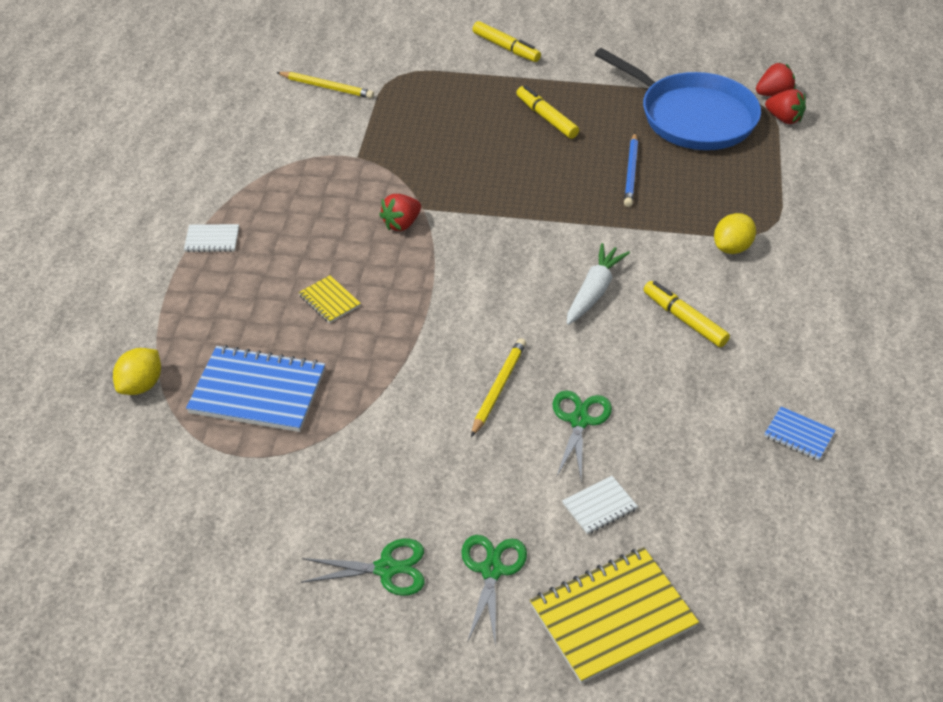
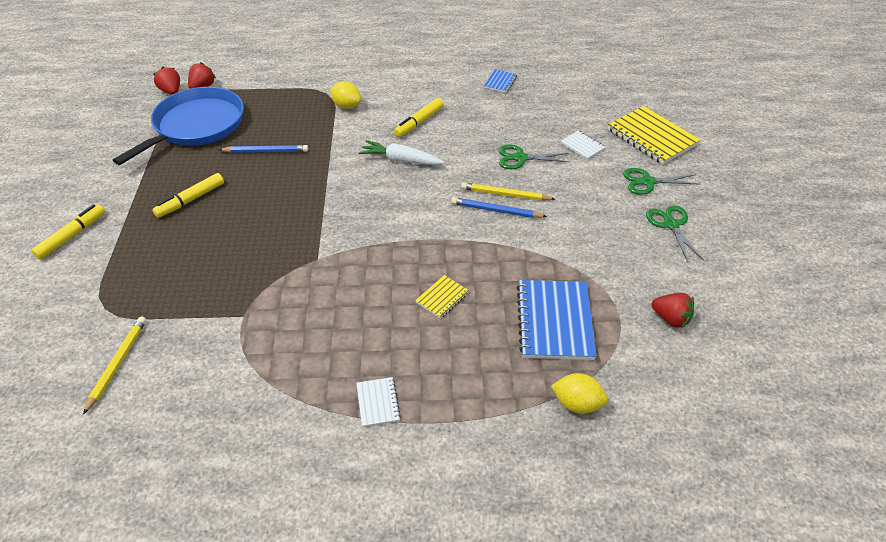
camera: 100 degrees left, 0 degrees up
red strawberry [379,194,421,231] -> red strawberry moved to [652,293,694,328]
none -> blue pencil [451,197,547,218]

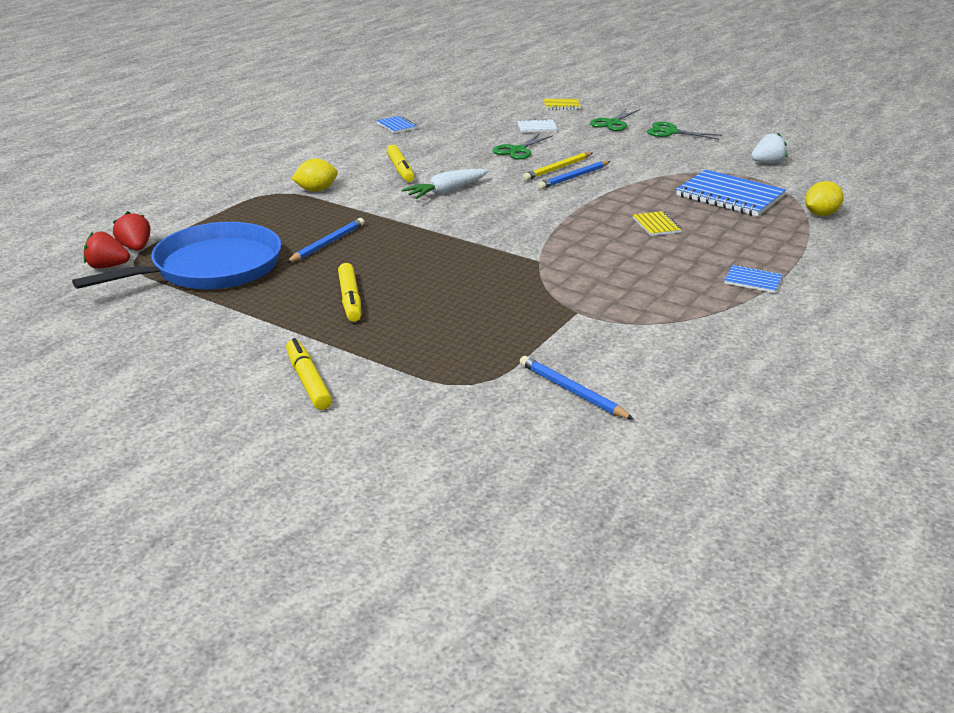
camera: 55 degrees left, 15 degrees down
yellow pencil [83,316,147,415] -> blue pencil [520,356,634,420]
blue pan [113,87,244,165] -> blue pan turned 75 degrees clockwise [72,222,282,289]
white notebook [356,377,401,427] -> blue notebook [724,264,783,293]
yellow notebook [608,106,700,164] -> yellow notebook [543,99,581,110], size x0.49
red strawberry [652,293,694,328] -> white strawberry [751,133,787,164]

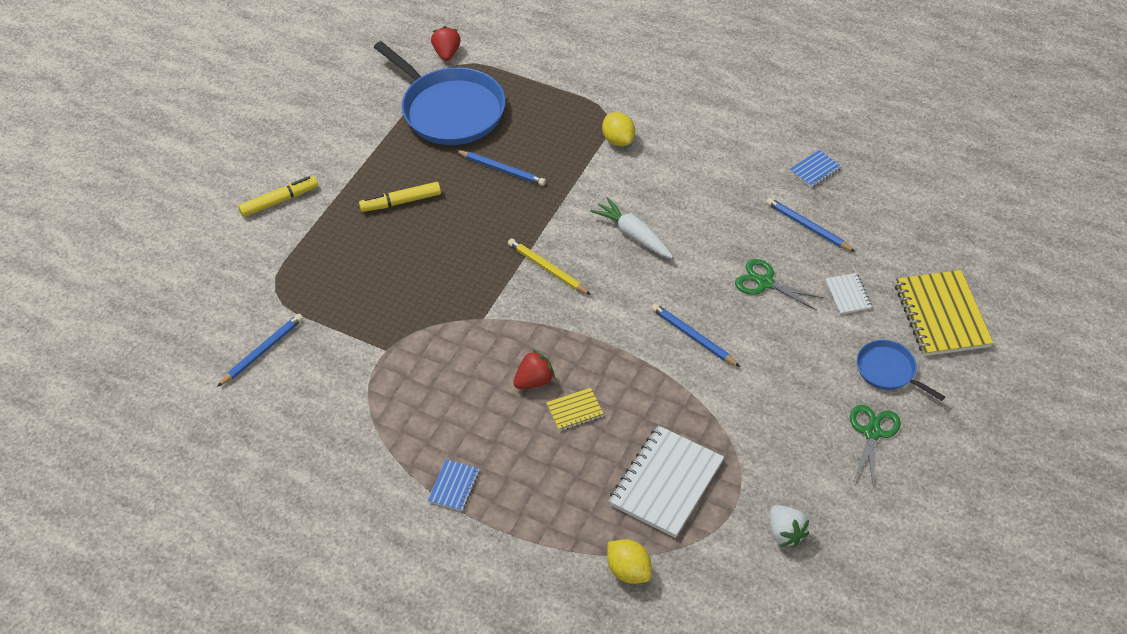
camera: 85 degrees right, 20 degrees up
red strawberry [113,211,150,251] -> red strawberry moved to [513,350,555,389]
yellow marker [387,145,415,182] -> none
yellow pencil [523,152,592,181] -> yellow pencil moved to [508,238,591,295]
yellow notebook [543,99,581,110] -> yellow notebook [895,270,993,356], size x2.06
green scissors [590,108,640,131] -> blue pan [857,340,945,401]
blue notebook [676,170,786,217] -> white notebook [609,425,724,538]
none -> blue pencil [766,198,855,252]

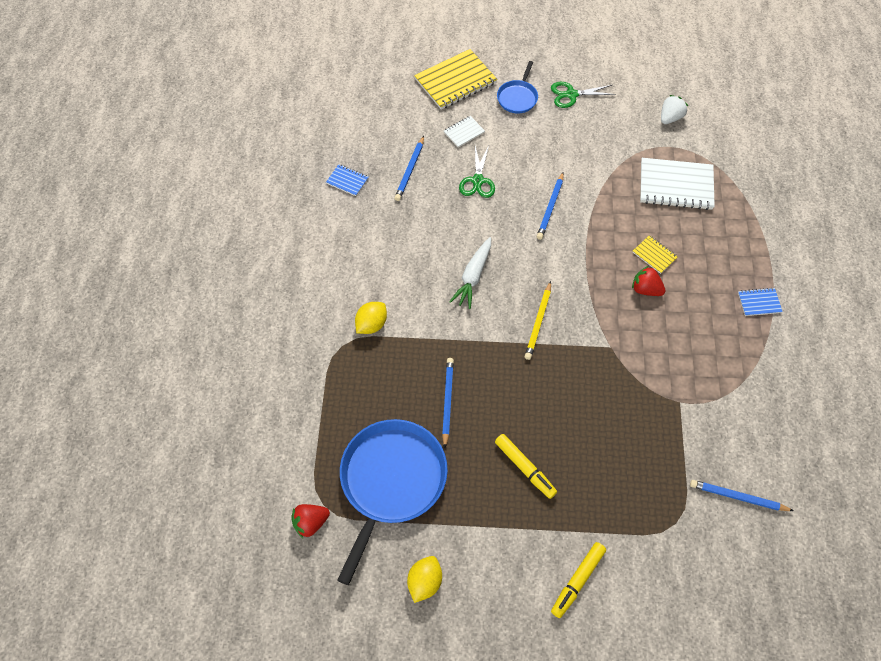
camera: 115 degrees left, 10 degrees up
yellow marker [238,176,318,217] -> yellow marker turned 90 degrees counterclockwise [551,542,606,618]
yellow lemon [607,539,652,584] -> yellow lemon moved to [407,556,442,603]

